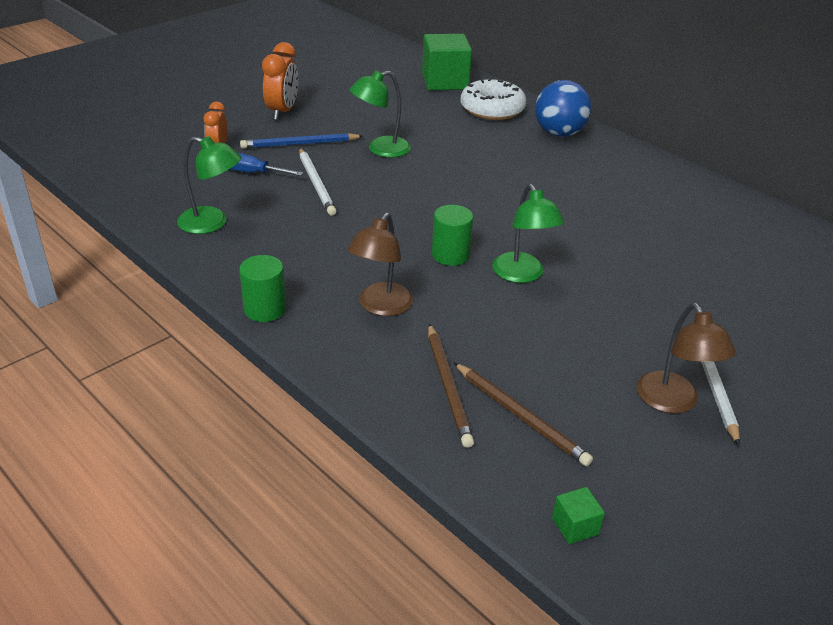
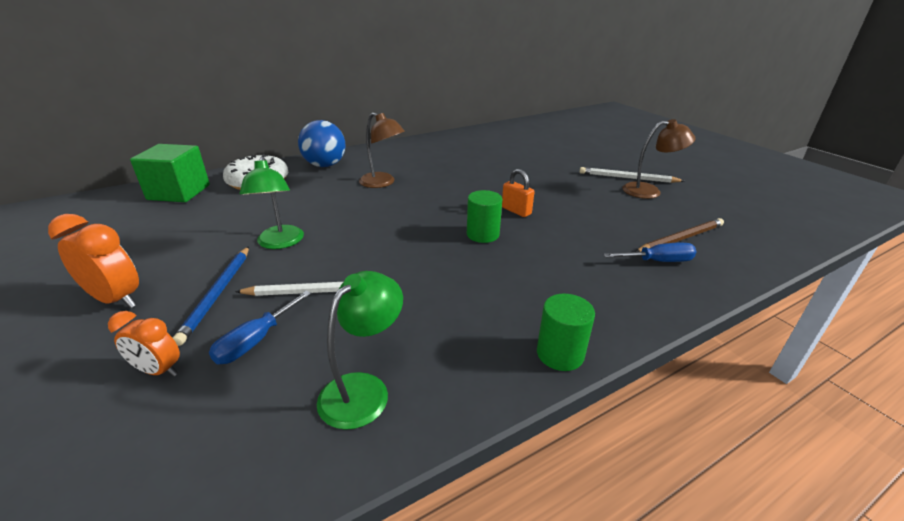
camera: 75 degrees left, 5 degrees down
brown lamp [347,213,413,316] -> brown lamp moved to [359,113,405,188]
brown pencil [428,324,474,448] -> blue screwdriver [603,243,697,262]
green lamp [493,184,564,283] -> orange padlock [502,169,534,217]
green cube [552,487,605,544] -> none

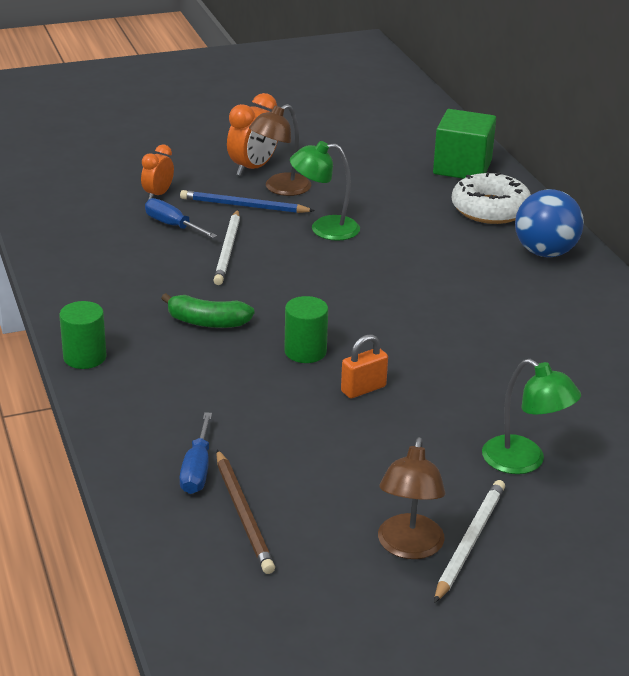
camera: 100 degrees right, 0 degrees up
green lamp [317,271,403,430] -> green lamp moved to [482,359,581,474]
brown lamp [359,113,405,188] -> brown lamp moved to [249,104,311,196]
none -> green banana [161,293,255,328]

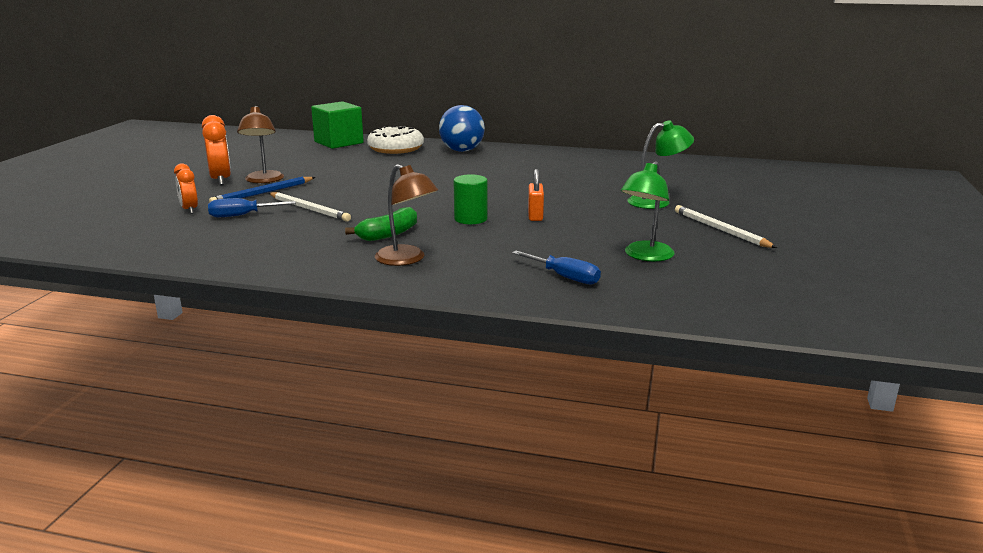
camera: 55 degrees left, 10 degrees down
green cylinder [59,301,107,369] -> none
brown pencil [216,450,275,574] -> none
green lamp [290,141,360,241] -> green lamp moved to [621,161,675,262]
brown lamp [378,437,445,559] -> brown lamp moved to [375,164,438,266]

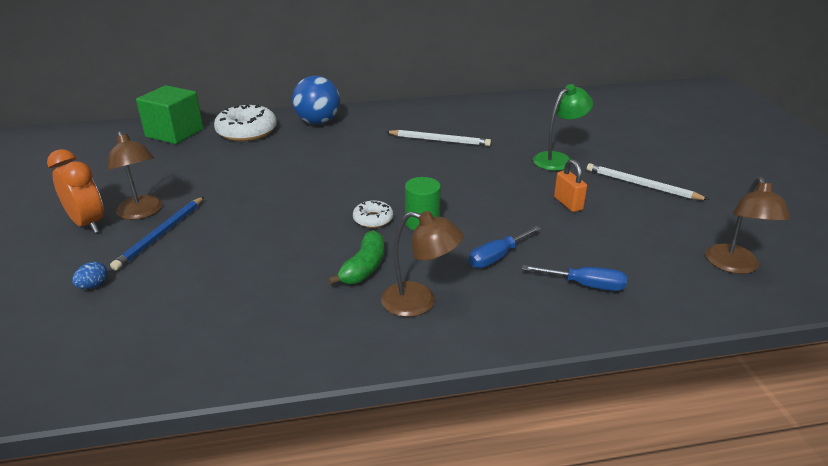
camera: 25 degrees left, 10 degrees up
orange clock [174,163,198,214] -> blue egg [72,262,108,289]
blue screwdriver [208,198,296,217] -> blue screwdriver moved to [469,226,541,268]
white pencil [269,192,351,221] -> white pencil moved to [386,130,491,146]
orange padlock [528,169,544,221] -> orange padlock moved to [554,159,587,212]
green lamp [621,161,675,262] -> none
none -> white donut [353,201,393,228]
none -> brown lamp [705,177,790,274]

